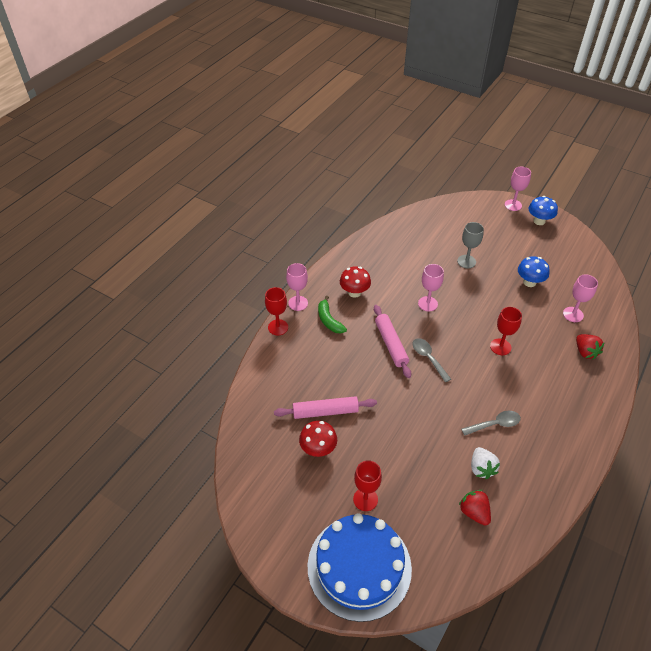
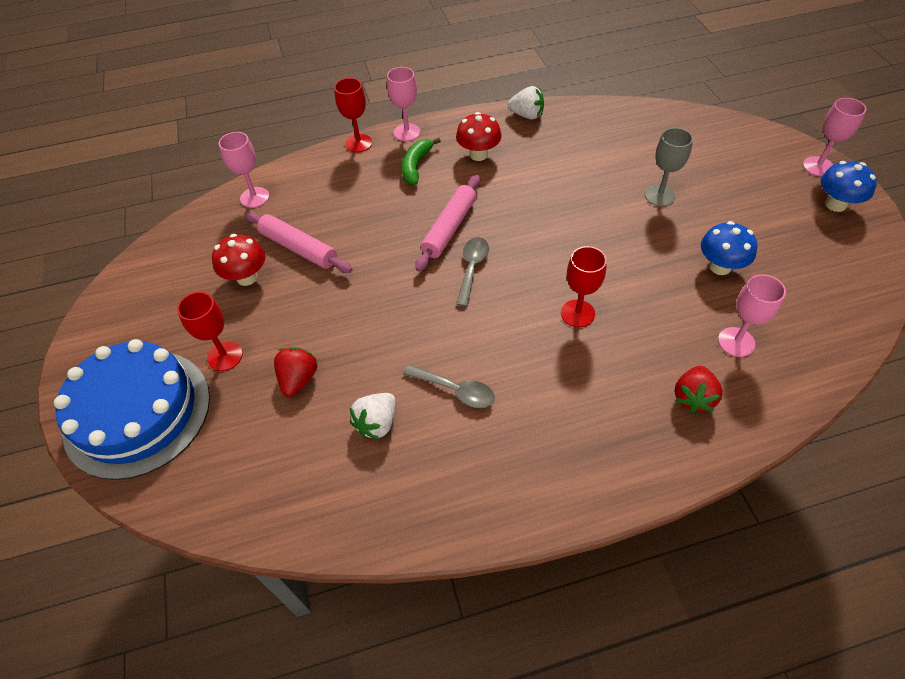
camera: 45 degrees right, 5 degrees up
pink goblet [418,264,444,311] -> pink goblet moved to [219,132,269,208]
red strawberry [459,490,491,526] -> red strawberry moved to [274,347,318,397]
none -> white strawberry [508,86,544,120]

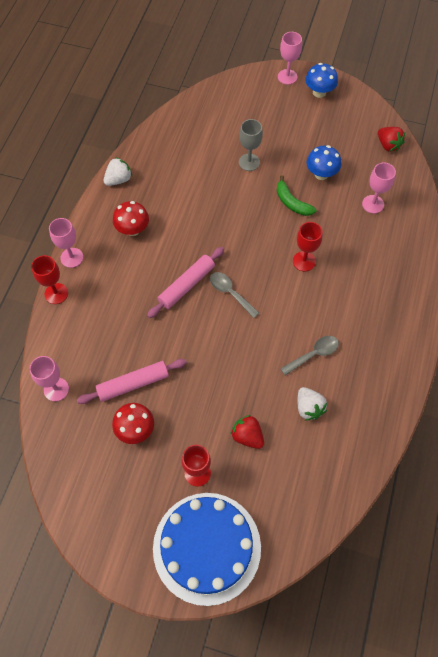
camera: 60 degrees left, 10 degrees up
green banana [401,138,441,185] -> green banana moved to [277,175,316,216]
pink rolling pin [415,175,480,271] -> pink rolling pin turned 75 degrees clockwise [147,247,224,318]
red strawberry [674,366,723,413] -> red strawberry moved to [378,127,405,152]

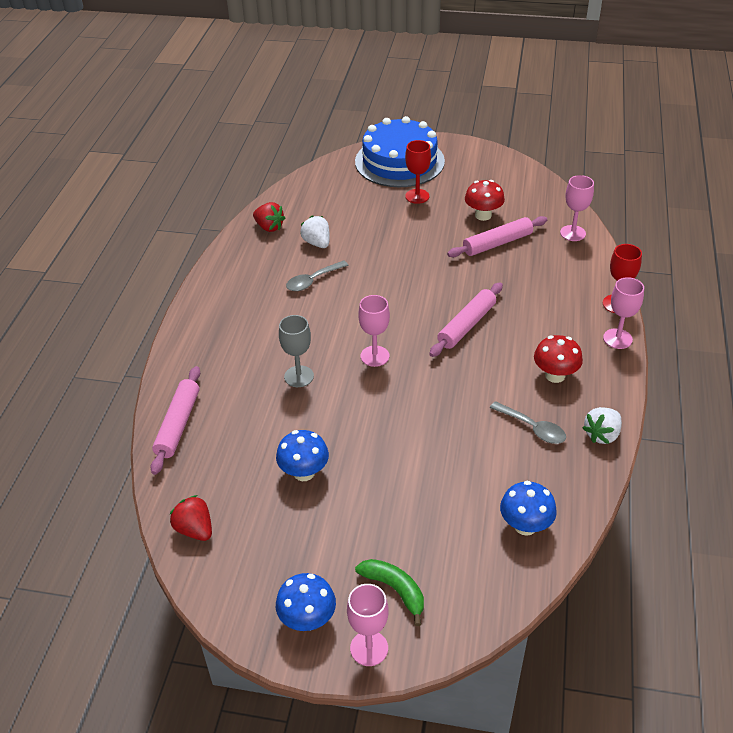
camera: 175 degrees right, 20 degrees down
grey spoon [210,272,259,318] -> grey spoon moved to [490,401,566,444]
red strawberry [230,415,264,449] -> red strawberry moved to [253,202,285,232]
grey goblet [239,119,263,171] -> grey goblet moved to [279,315,314,387]
green banana [277,175,316,216] -> green banana moved to [355,559,424,626]
red goblet [293,222,322,272] -> none
pink goblet [362,162,396,214] -> pink goblet moved to [358,295,390,367]
none -> pink rolling pin [150,366,200,475]
none -> blue mushroom [500,481,557,536]

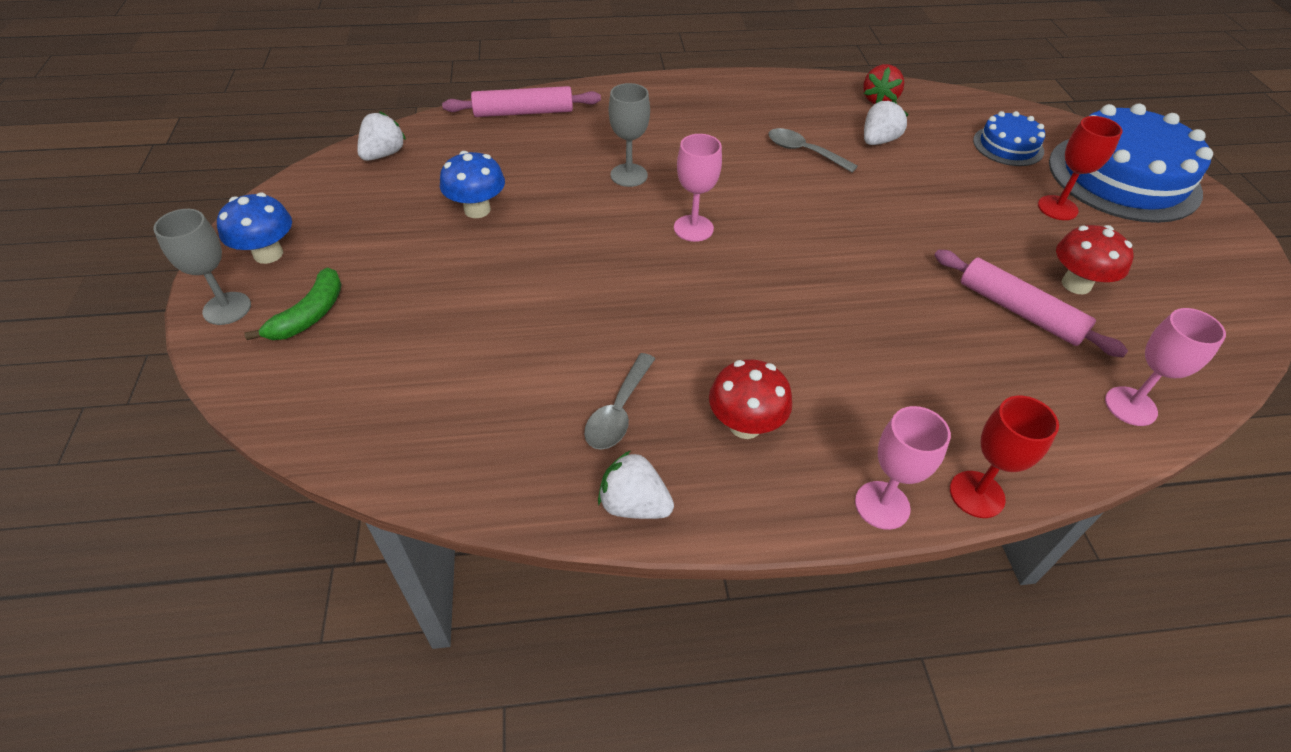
camera: 70 degrees right, 5 degrees up
red strawberry [170,495,212,541] -> white strawberry [357,111,406,161]
pink goblet [347,584,389,666] -> grey goblet [153,209,251,325]
pink rolling pin [429,283,503,357] -> none
blue mushroom [500,481,557,536] -> none
none -> blue cake [973,111,1045,166]

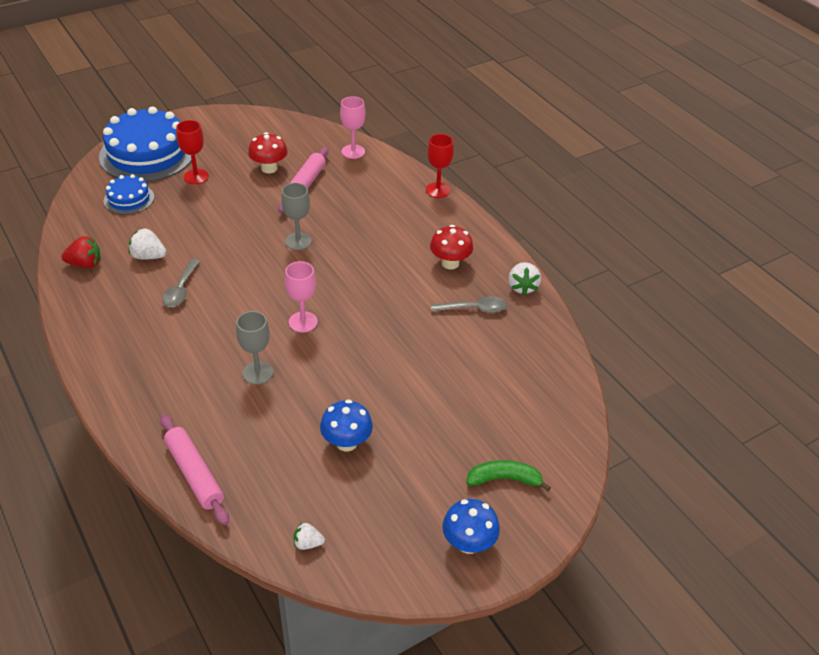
camera: 115 degrees left, 5 degrees down
grey goblet [153,209,251,325] -> grey goblet moved to [281,183,312,250]
white strawberry [357,111,406,161] -> white strawberry [294,522,325,550], size x0.64
pink goblet [855,406,951,530] -> none

